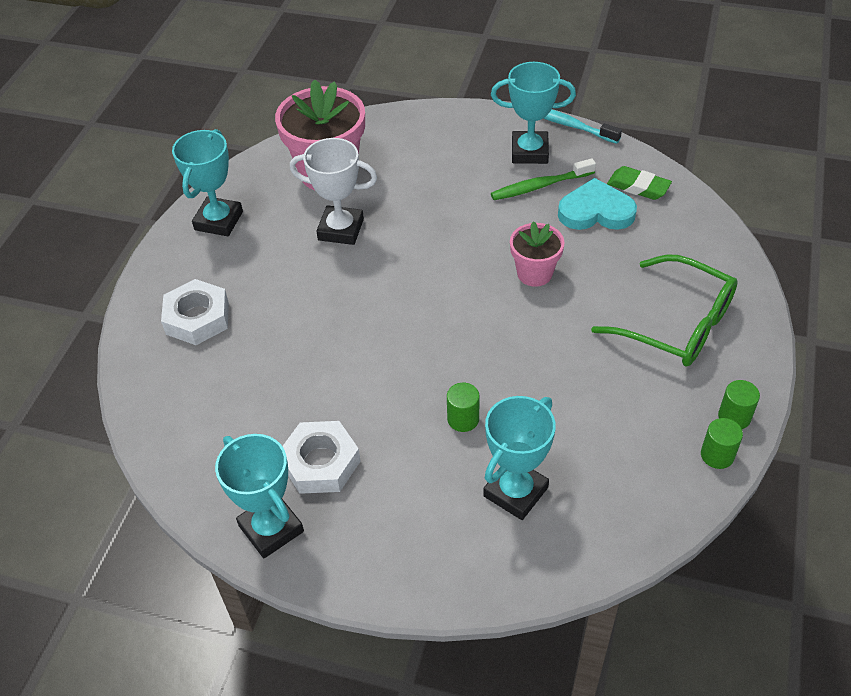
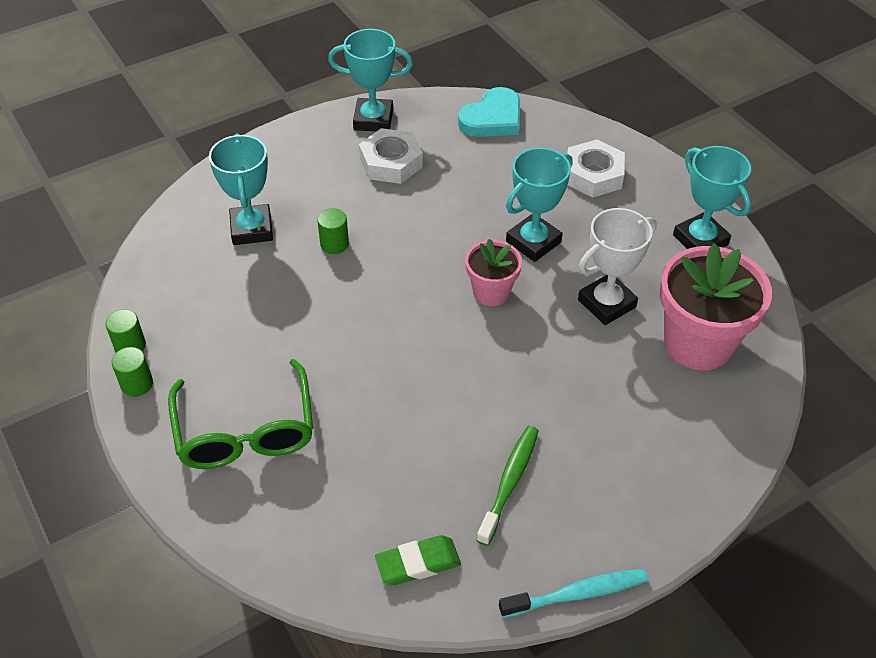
camera: 130 degrees right, 0 degrees up
turquoise trophy [491,62,576,164] -> turquoise trophy moved to [506,148,572,262]
pink flower pot [510,221,565,287] -> pink flower pot moved to [465,239,522,306]
turquoise heart [558,178,637,230] -> turquoise heart moved to [458,87,520,137]
green glasses [591,254,738,367] -> green glasses turned 90 degrees counterclockwise [168,359,313,469]

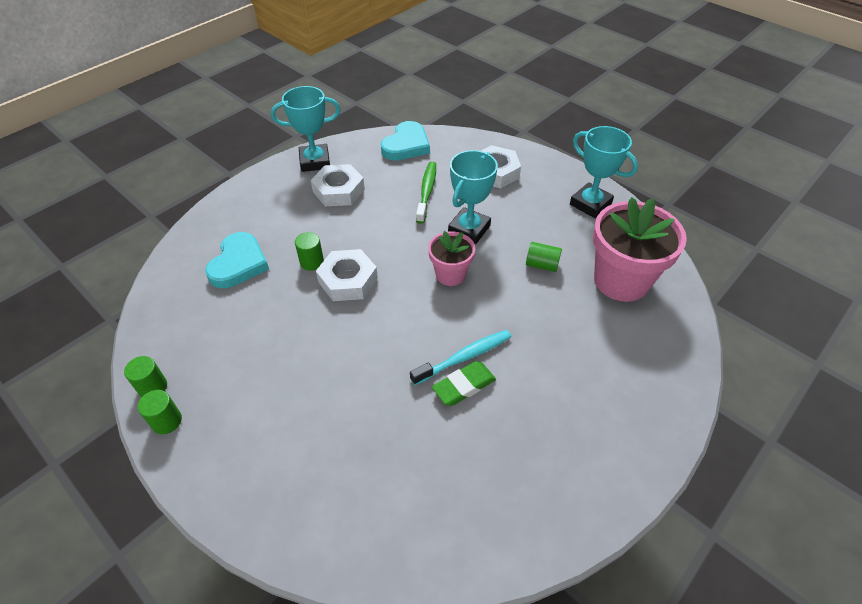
camera: 15 degrees left, 0 degrees up
green glasses [168,359,313,469] -> none
turquoise trophy [209,133,273,245] -> turquoise heart [205,232,269,288]
green eraser [375,535,461,585] -> green eraser moved to [432,361,496,406]
green toothbrush [476,426,539,546] -> green toothbrush moved to [416,162,436,224]
turquoise toothbrush [499,569,648,618] -> turquoise toothbrush moved to [410,330,511,385]
white trophy [578,208,657,325] -> green cylinder [526,242,562,272]
none -> white nut [316,249,378,301]

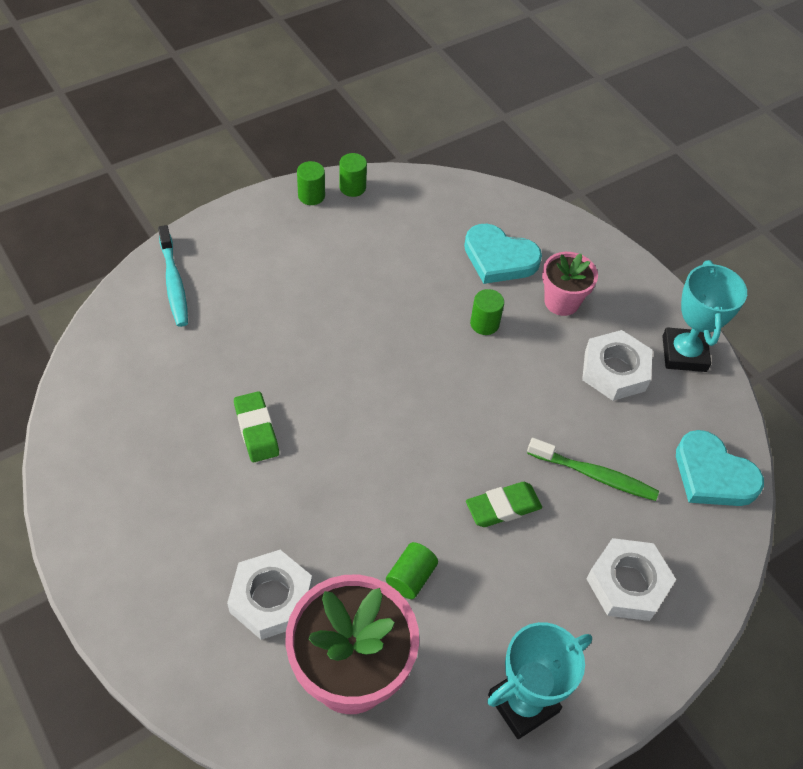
camera: 100 degrees right, 5 degrees up
white nut [316,249,378,301] -> white nut moved to [227,550,313,640]
turquoise toothbrush [410,330,511,385] -> turquoise toothbrush moved to [158,225,188,327]
pink flower pot [428,231,475,286] -> pink flower pot moved to [542,252,598,316]
turquoise trophy [448,150,498,244] -> green eraser [466,482,542,527]

